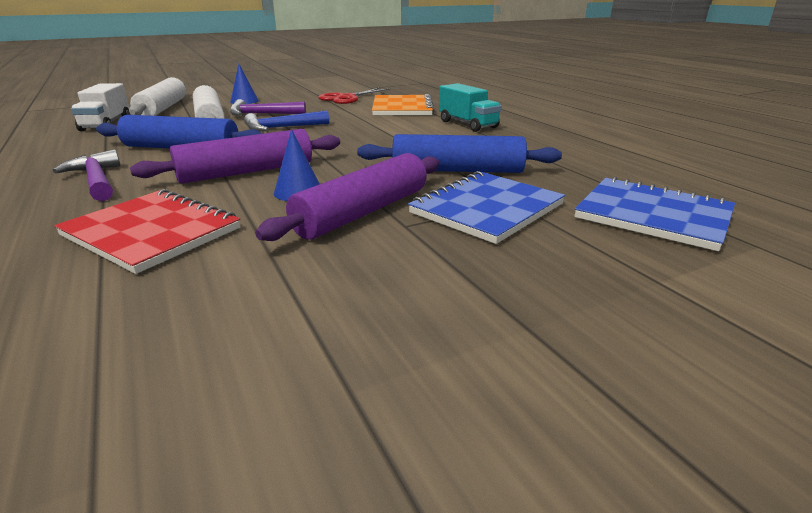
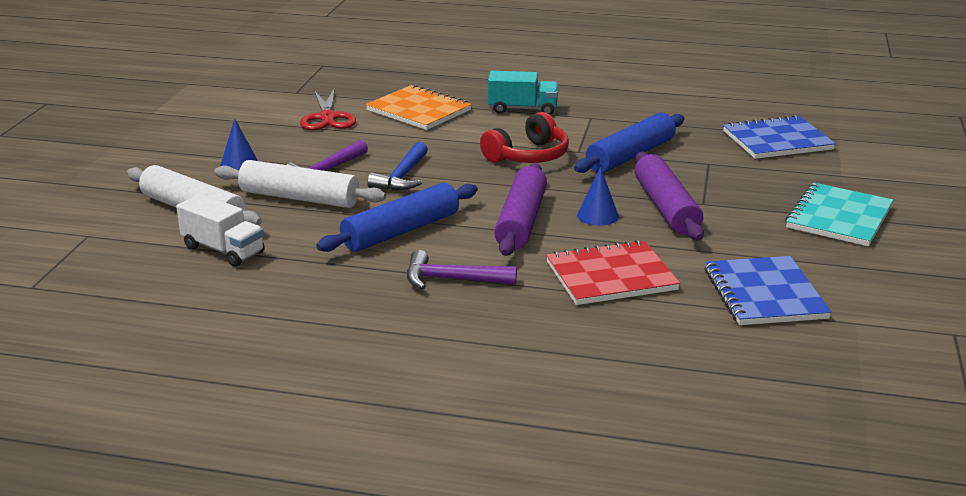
camera: 50 degrees left, 0 degrees up
blue notebook [408,171,565,244] -> blue notebook moved to [705,256,832,325]
none -> red headphones [480,112,569,163]
none -> turquoise notebook [785,183,893,246]

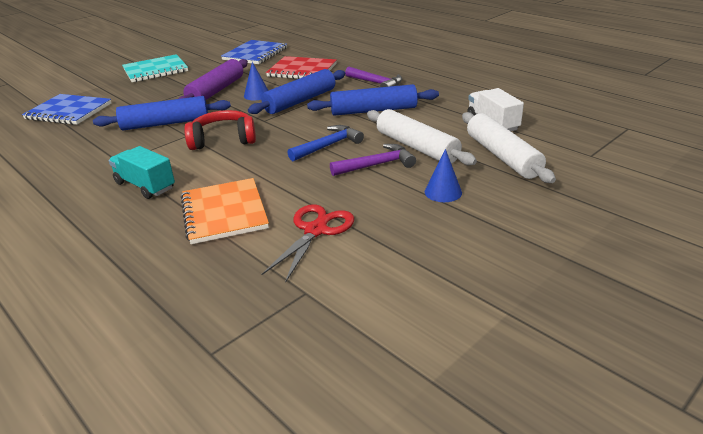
camera: 145 degrees left, 5 degrees up
purple rolling pin [494,163,547,256] -> blue rolling pin [248,69,345,114]

